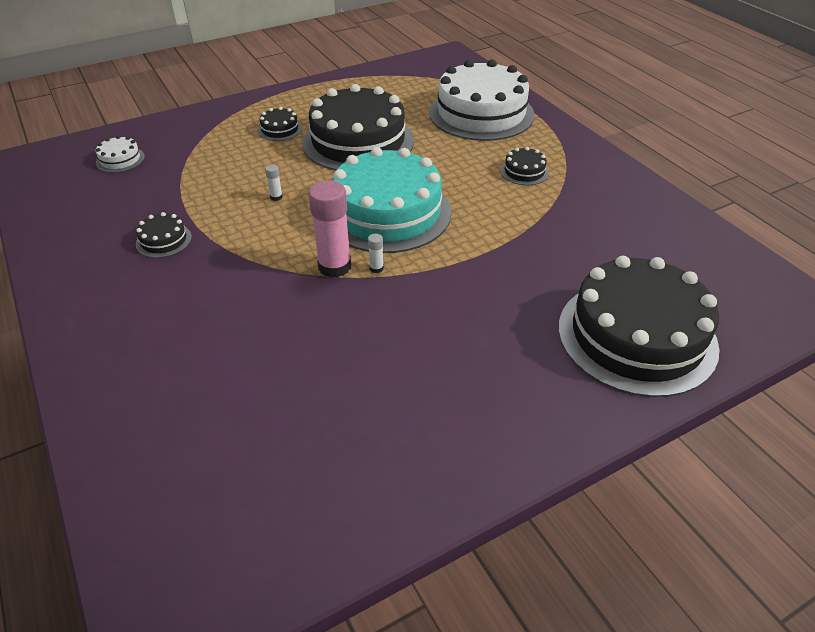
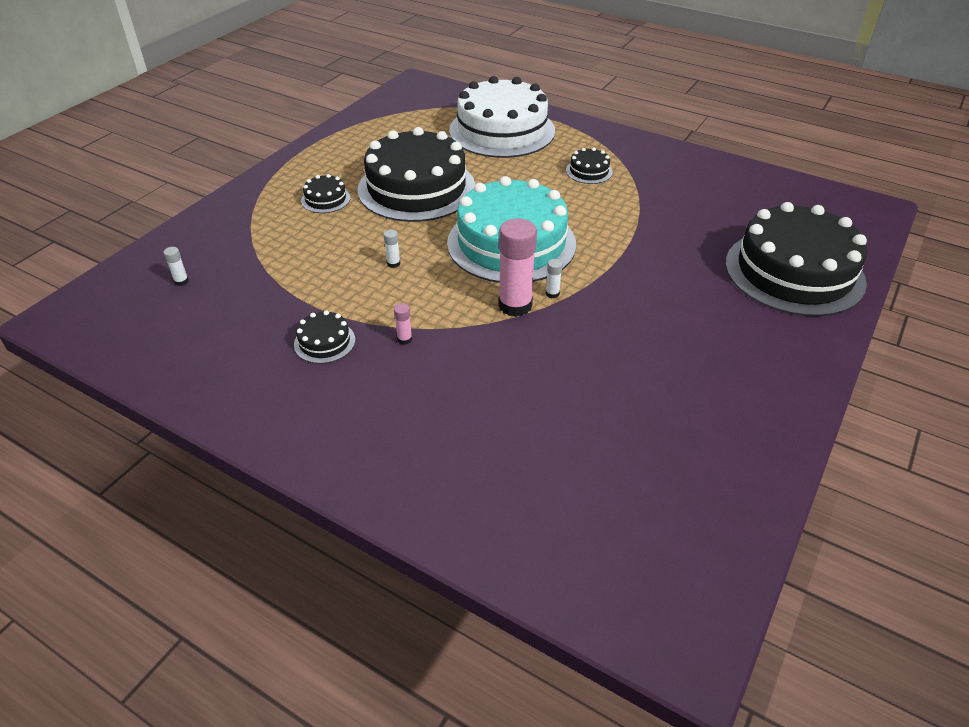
camera: 30 degrees left, 0 degrees up
white cake [96,136,145,173] -> white glue stick [164,247,189,286]
none -> pink glue stick [394,303,412,344]

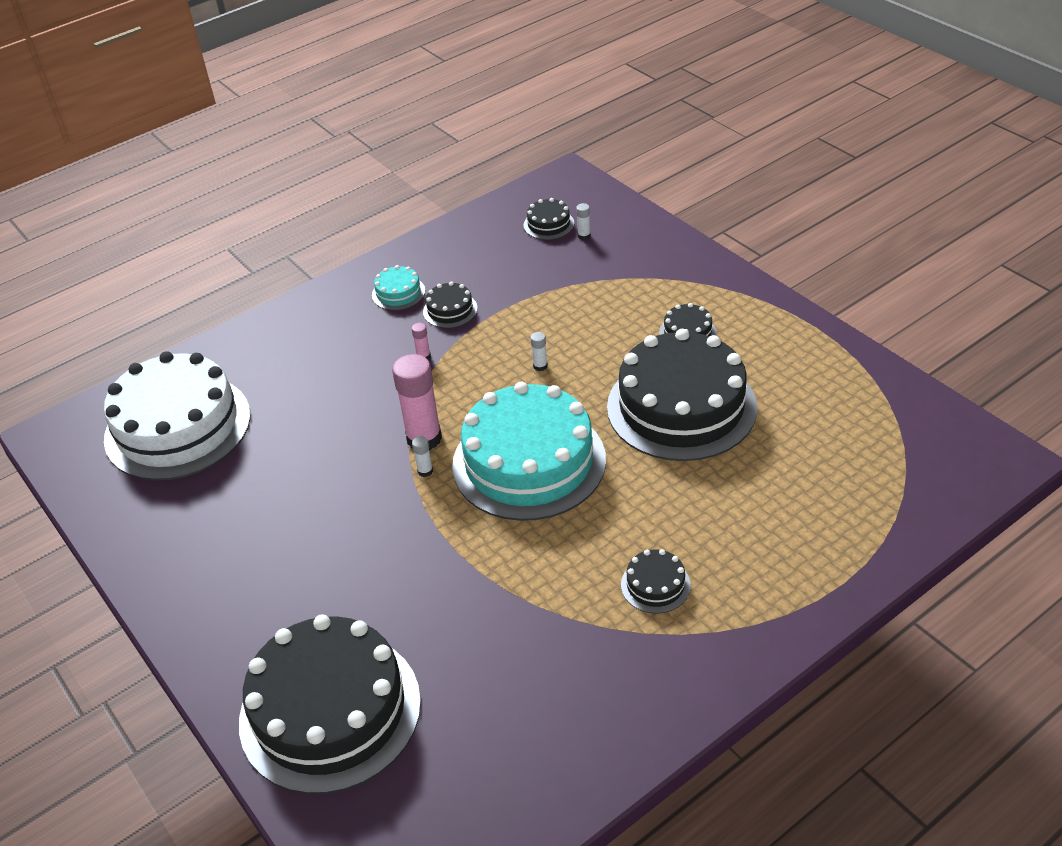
camera: 115 degrees right, 0 degrees up
white cake [449,76,555,158] -> white cake moved to [104,351,251,481]
none -> turquoise cake [372,265,425,310]
none -> black cake [524,198,574,240]

